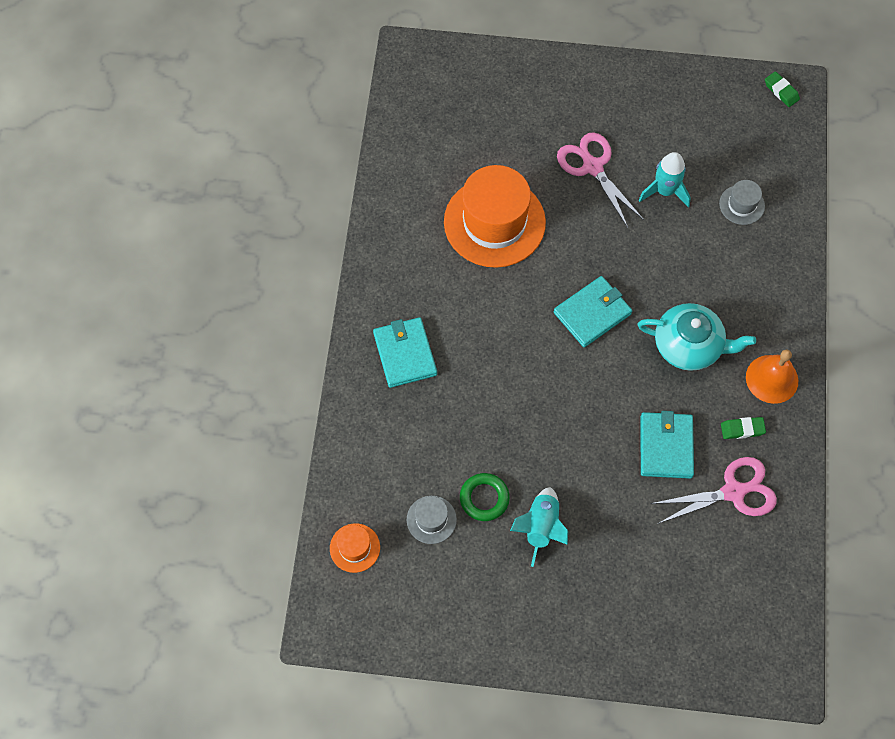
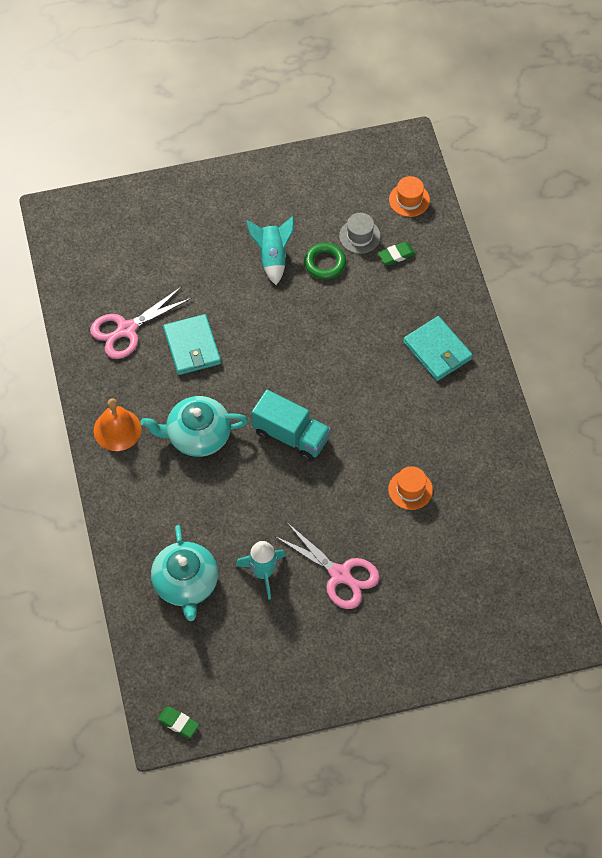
camera: 160 degrees right, 5 degrees down
orange hat [444,165,546,268] -> orange hat [388,466,433,510], size x0.45
turquoise wallet [554,276,632,347] -> turquoise truck [252,390,331,462]
grey hat [719,180,765,225] -> turquoise teapot [151,525,218,621]
green eraser [721,417,766,439] -> green eraser moved to [378,242,415,265]

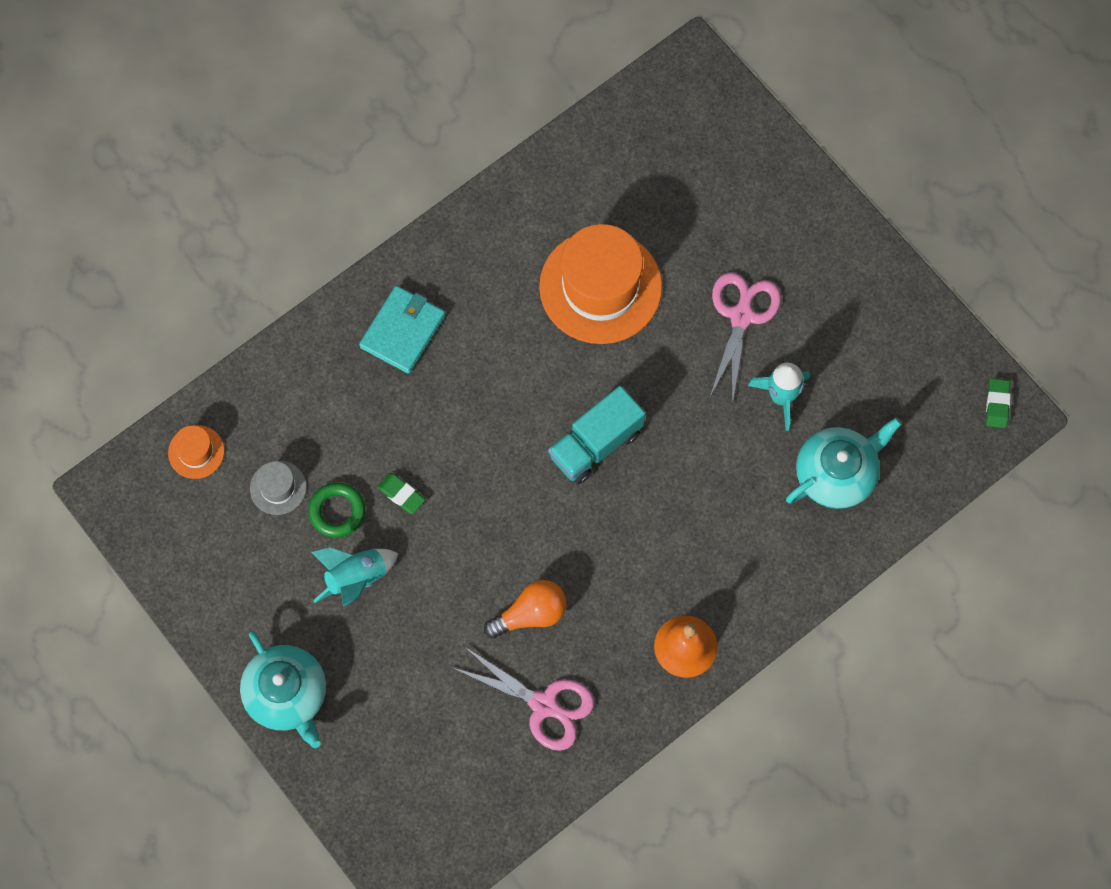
camera: 115 degrees left, 10 degrees up
turquoise teapot [141,396,248,457] -> turquoise teapot moved to [240,631,326,748]
turquoise wallet [163,314,221,375] -> orange light bulb [484,580,566,638]
turquoise truck [252,390,331,462] -> turquoise truck turned 135 degrees counterclockwise [548,386,645,484]
green eraser [378,242,415,265] -> green eraser moved to [377,473,425,514]
orange hat [388,466,433,510] -> orange hat [539,224,662,344], size x2.23

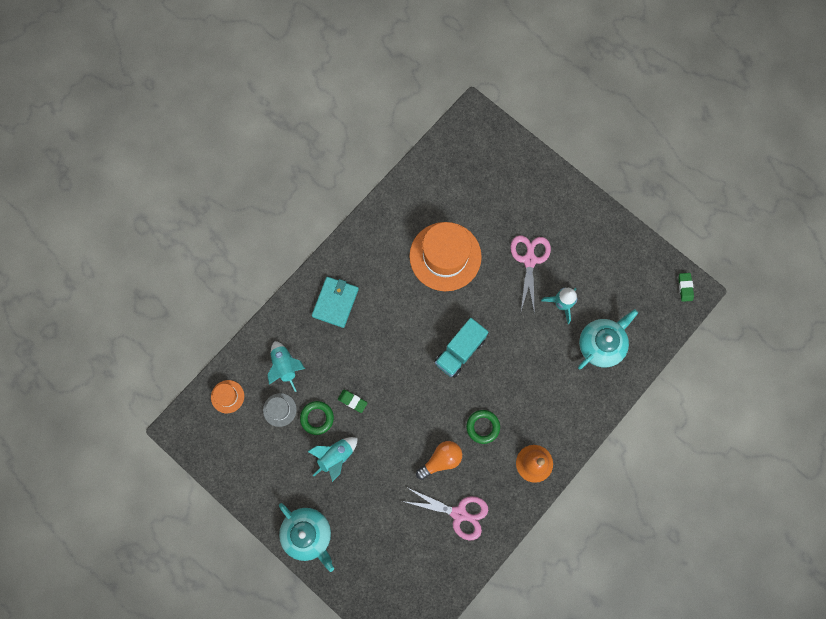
camera: 10 degrees left, 5 degrees up
none -> turquoise rocket [267,341,305,392]
none -> green ring [466,410,500,444]

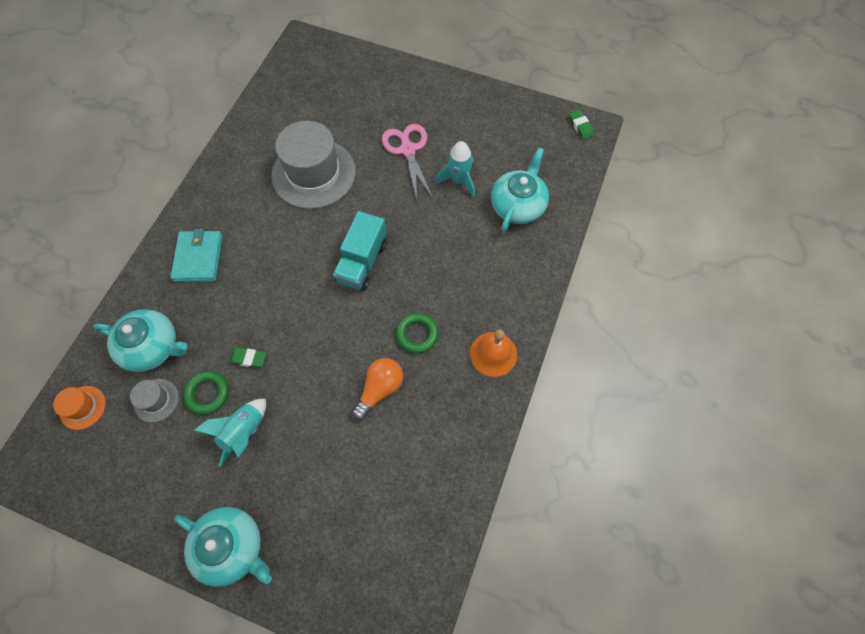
camera: 20 degrees left, 10 degrees down
turquoise rocket [267,341,305,392] -> turquoise teapot [93,309,188,372]
pink scissors [402,488,488,540] -> none
orange hat [409,222,482,291] -> grey hat [271,121,356,209]

